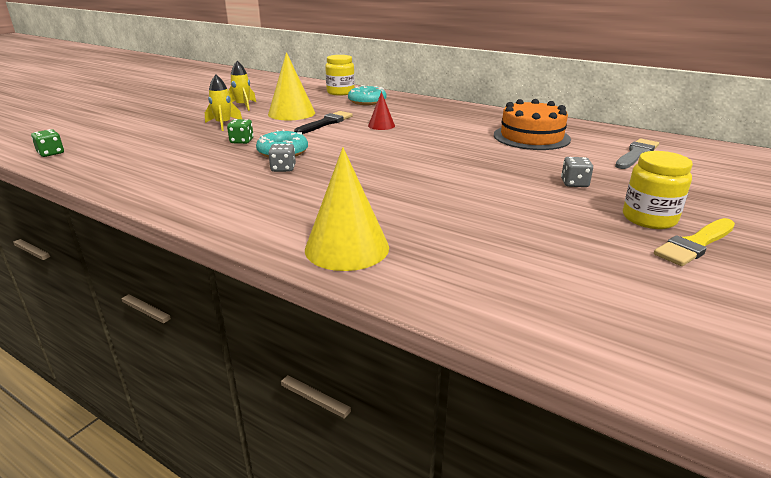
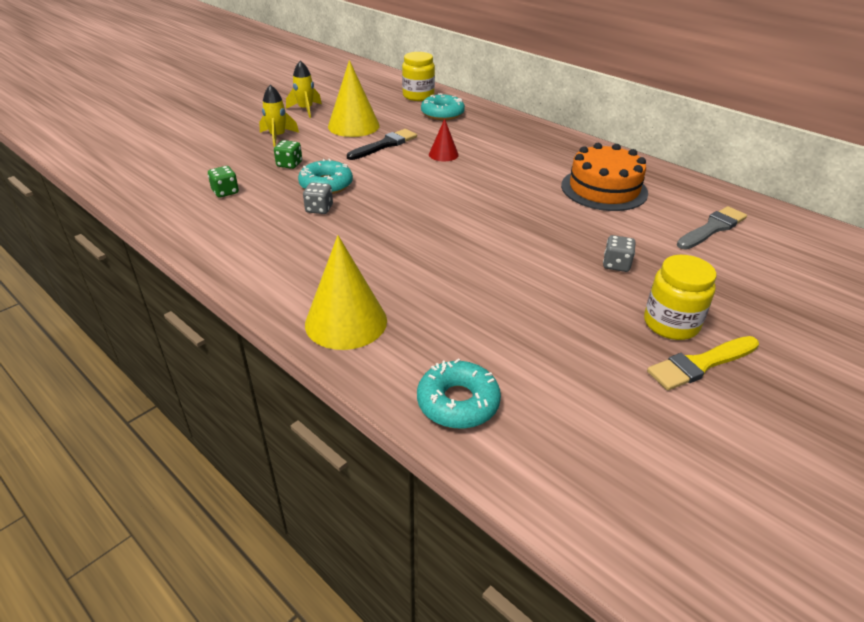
camera: 10 degrees right, 10 degrees up
green dice [31,129,64,157] -> green dice moved to [208,166,239,198]
none -> turquoise donut [417,358,501,429]

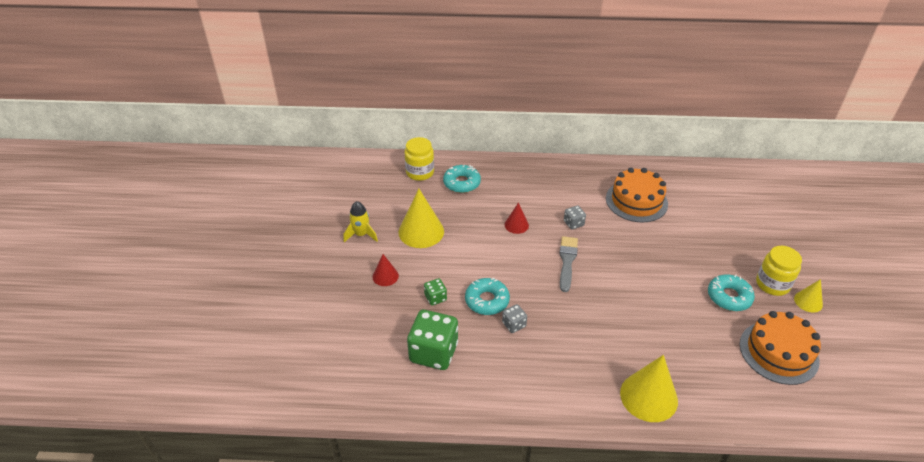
camera: 40 degrees left, 5 degrees up
green dice [208,166,239,198] -> green dice [407,310,458,370], size x2.10
yellow rocket [259,85,299,147] -> red cone [372,254,399,286]
black brush [347,129,417,160] -> none
turquoise donut [417,358,501,429] -> turquoise donut moved to [708,274,755,311]
grey dice [603,235,635,272] -> grey dice moved to [564,205,586,229]
yellow brush [647,336,759,390] -> yellow cone [794,279,823,312]
grey brush [677,206,747,250] -> grey brush moved to [559,236,578,292]
none -> orange cake [740,311,821,385]

